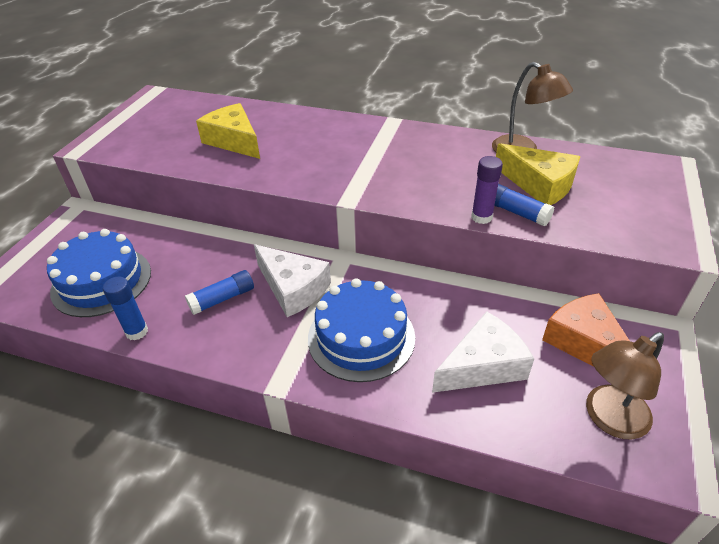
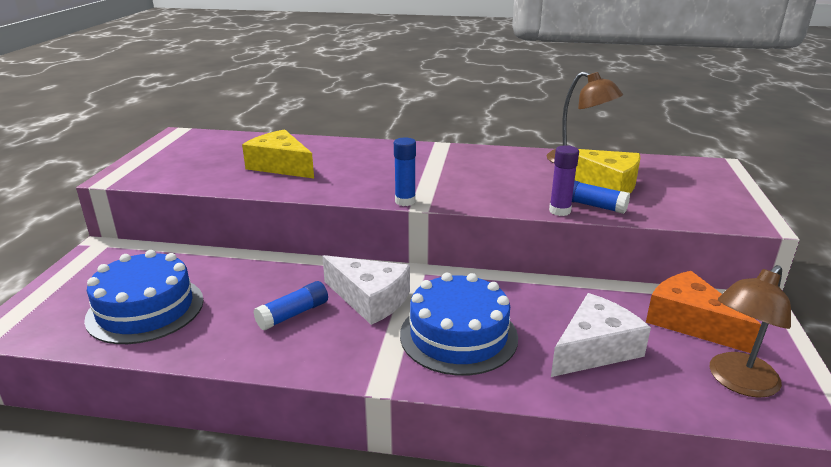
camera: 10 degrees left, 15 degrees down
blue glue stick [103,277,148,341] -> blue glue stick moved to [394,137,416,206]

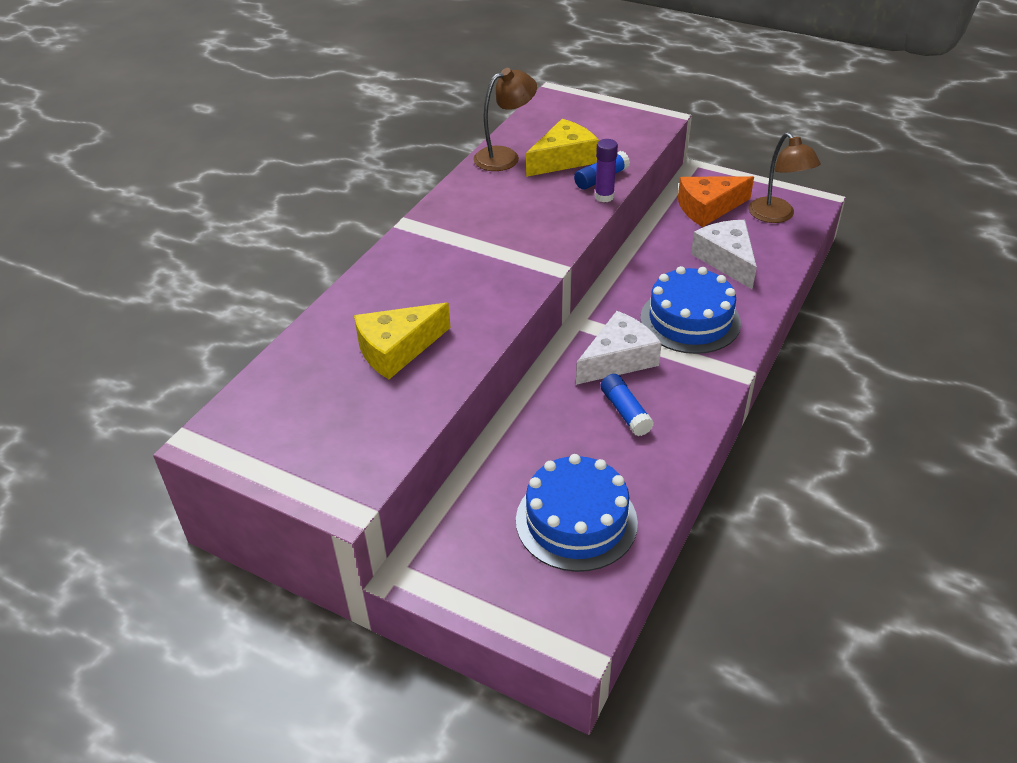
camera: 70 degrees left, 15 degrees up
blue glue stick [394,137,416,206] -> none

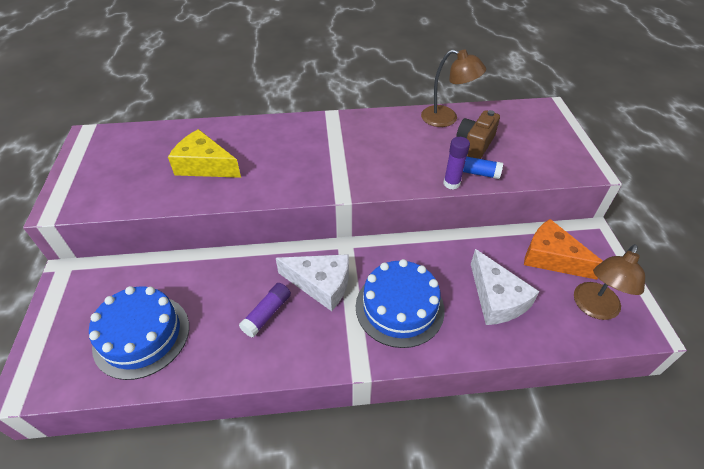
camera: 55 degrees right, 5 degrees up
yellow cheese [526,119,599,177] -> brown camera [456,110,500,159]
blue glue stick [601,374,654,436] -> purple glue stick [239,283,291,337]
white cheese [691,220,757,289] -> white cheese turned 120 degrees clockwise [471,249,540,325]

